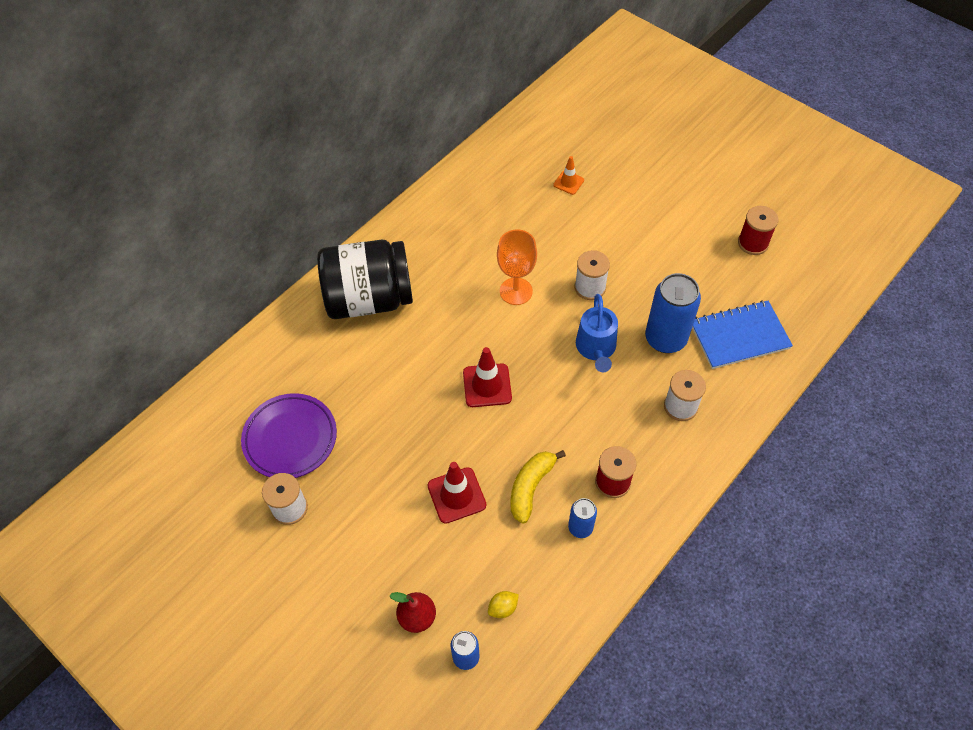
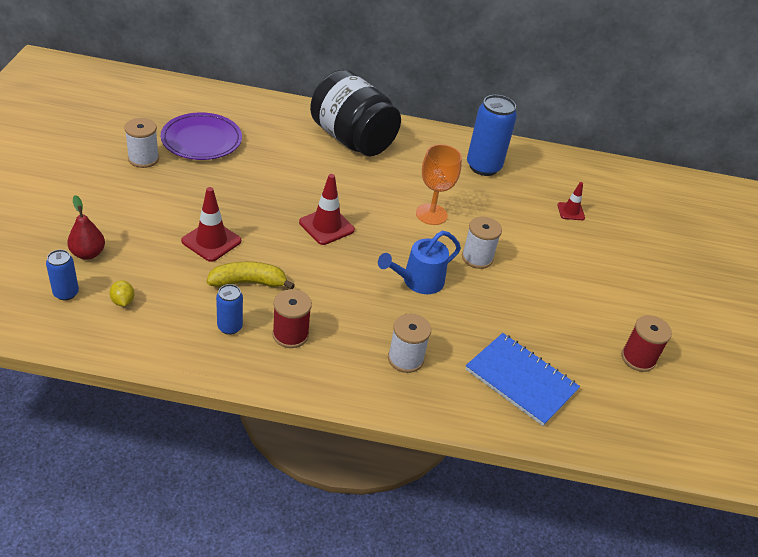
camera: 50 degrees right, 15 degrees down
yellow lemon [488,591,519,618] -> yellow lemon turned 45 degrees clockwise [110,280,135,306]
orange traffic cone [553,156,584,195] -> red traffic cone [557,182,585,220]
blue can [645,273,701,353] -> blue can moved to [467,95,517,176]

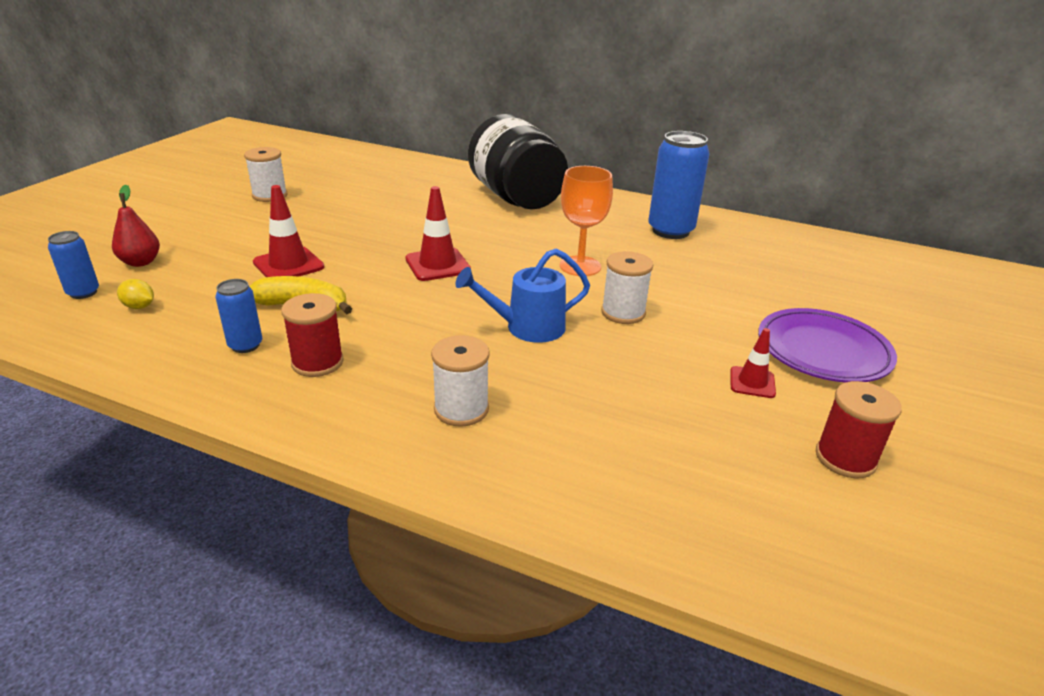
camera: 20 degrees right, 10 degrees down
yellow lemon [110,280,135,306] -> yellow lemon turned 60 degrees counterclockwise [117,279,154,309]
purple plate [161,112,242,160] -> purple plate moved to [758,308,897,382]
blue notebook [466,333,580,426] -> none
red traffic cone [557,182,585,220] -> red traffic cone moved to [730,328,776,398]

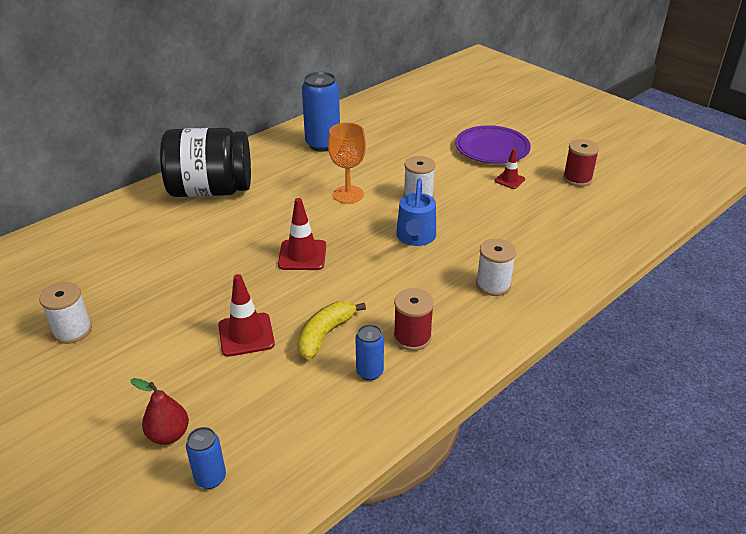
camera: 65 degrees left, 5 degrees up
yellow lemon [117,279,154,309] -> none

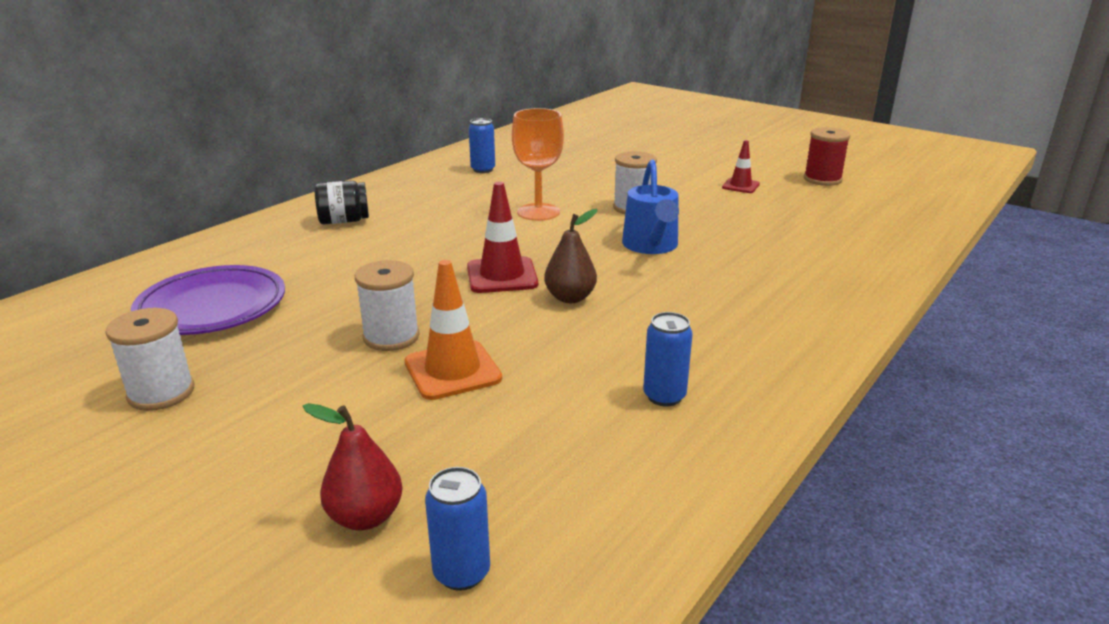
camera: 10 degrees left, 10 degrees down
black jar [160,128,251,197] -> black jar [314,181,369,224], size x0.44
red traffic cone [218,274,275,357] -> orange traffic cone [405,260,502,400]
yellow banana [297,301,366,360] -> none
blue can [302,72,340,152] -> blue can [469,118,495,173], size x0.53
red spool [393,288,434,351] -> none
purple plate [455,125,531,164] -> purple plate moved to [131,265,285,335]
white spool [476,239,516,296] -> white spool moved to [355,260,420,351]
none -> brown pear [544,209,597,303]

